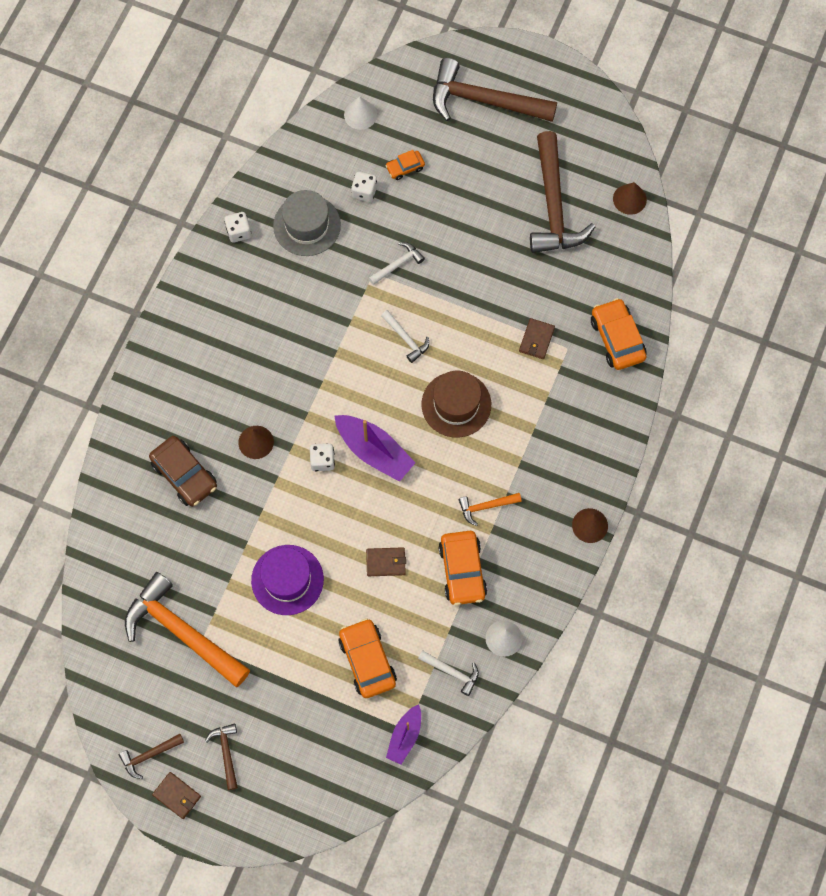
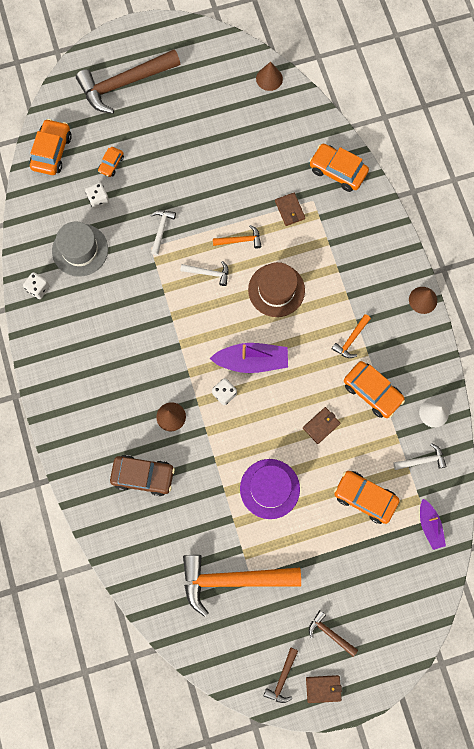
camera: 40 degrees left, 5 degrees up
white cone [344,96,377,130] -> orange car [30,119,72,175]
brown hammer [530,131,595,253] -> none
none -> orange hammer [213,225,262,249]

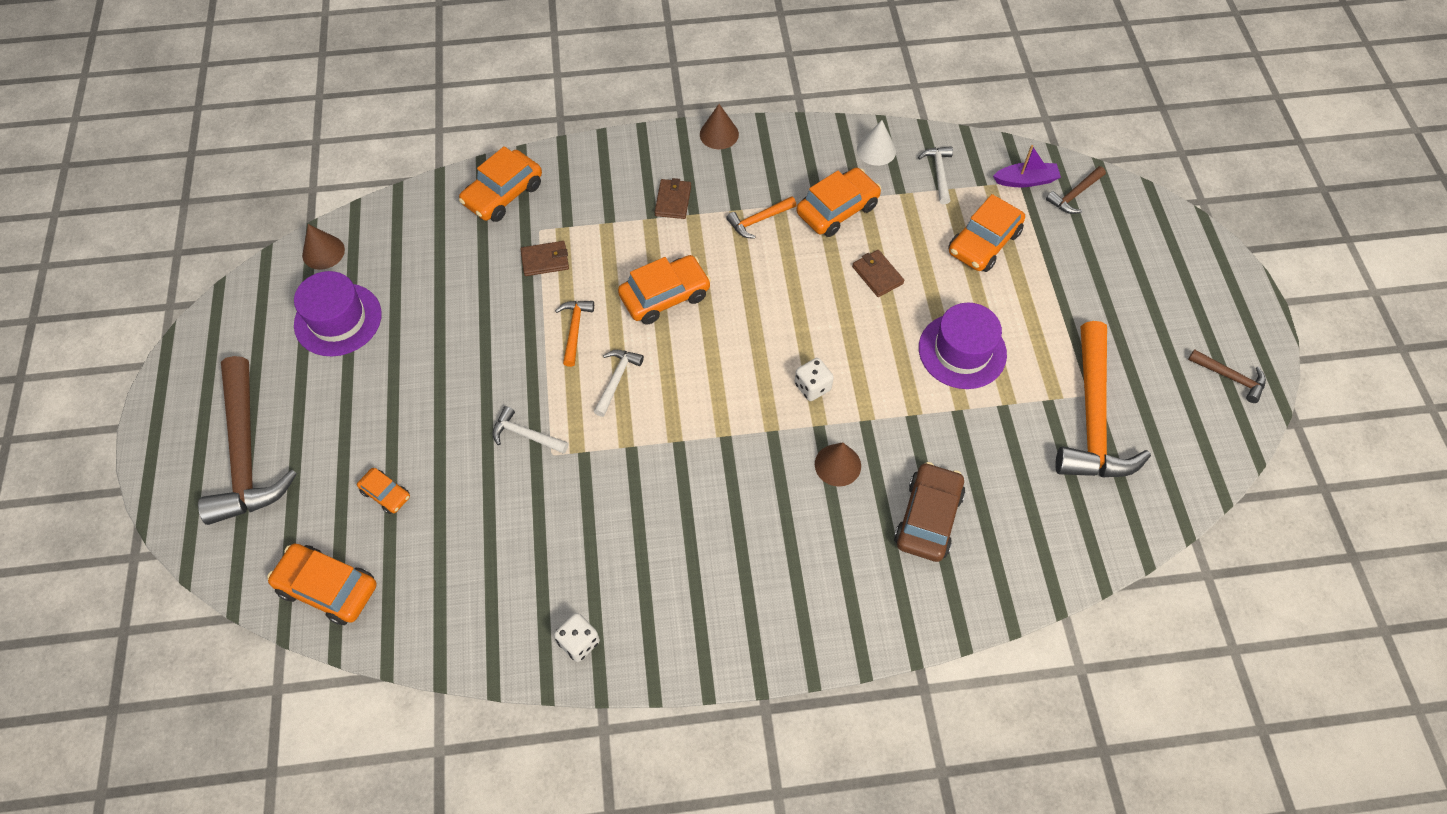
camera: 80 degrees left, 15 degrees down
grey hat [52,221,108,277] -> none
white dice [85,182,109,209] -> none
purple boat [209,343,288,373] -> none
brown hat [248,262,305,317] -> orange car [618,255,711,324]
brown wallet [306,675,342,703] -> brown wallet moved to [655,178,691,219]
brown hammer [309,610,358,657] -> brown hammer moved to [1046,166,1106,214]
orange hammer [332,314,371,358] -> orange hammer turned 105 degrees clockwise [726,196,796,239]
none -> purple hat [294,271,382,356]

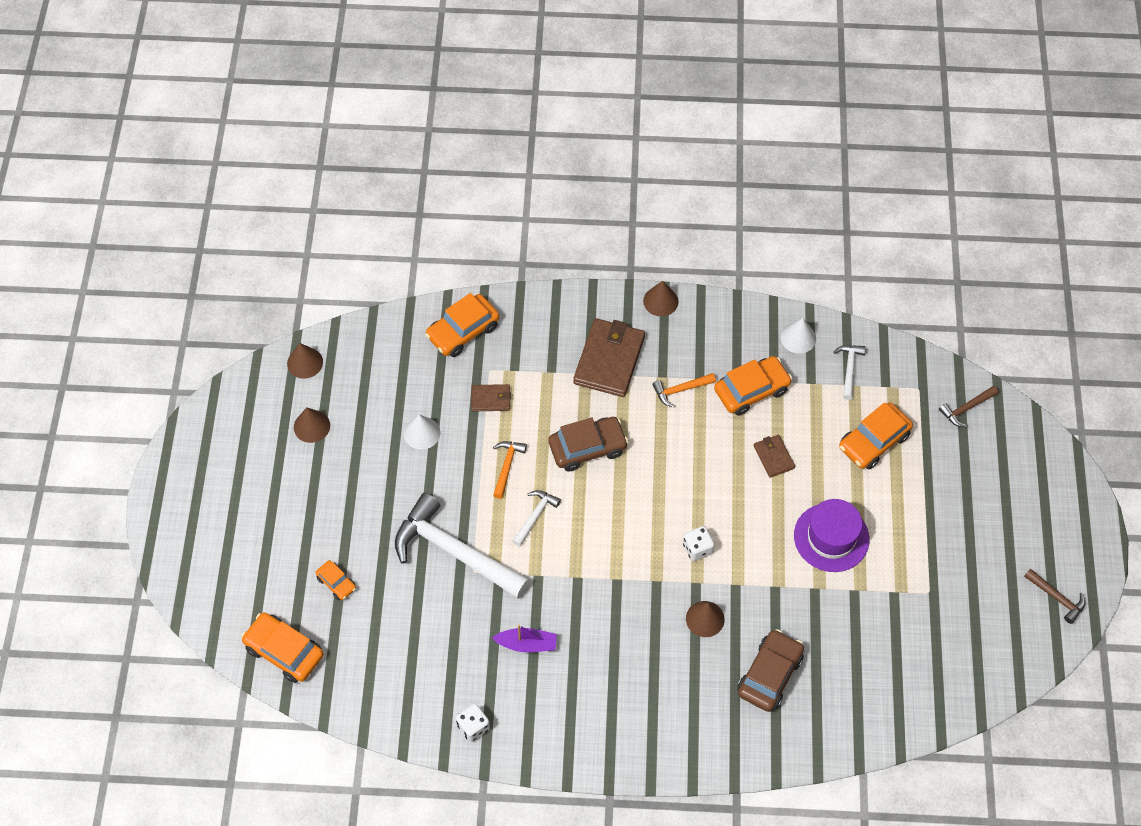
camera: 10 degrees right, 0 degrees up
brown hammer [198,356,297,525] -> none
purple hat [294,271,382,356] -> brown cone [294,407,330,443]
white hammer [492,406,569,454] -> white hammer [395,493,530,599], size x2.22
orange car [618,255,711,324] -> brown car [548,417,628,472]
brown wallet [655,178,691,219] -> brown wallet [573,318,645,397], size x1.96
purple boat [993,145,1061,187] -> purple boat moved to [492,624,557,652]
orange hammer [1055,321,1151,477] -> none
none -> white cone [404,414,440,450]

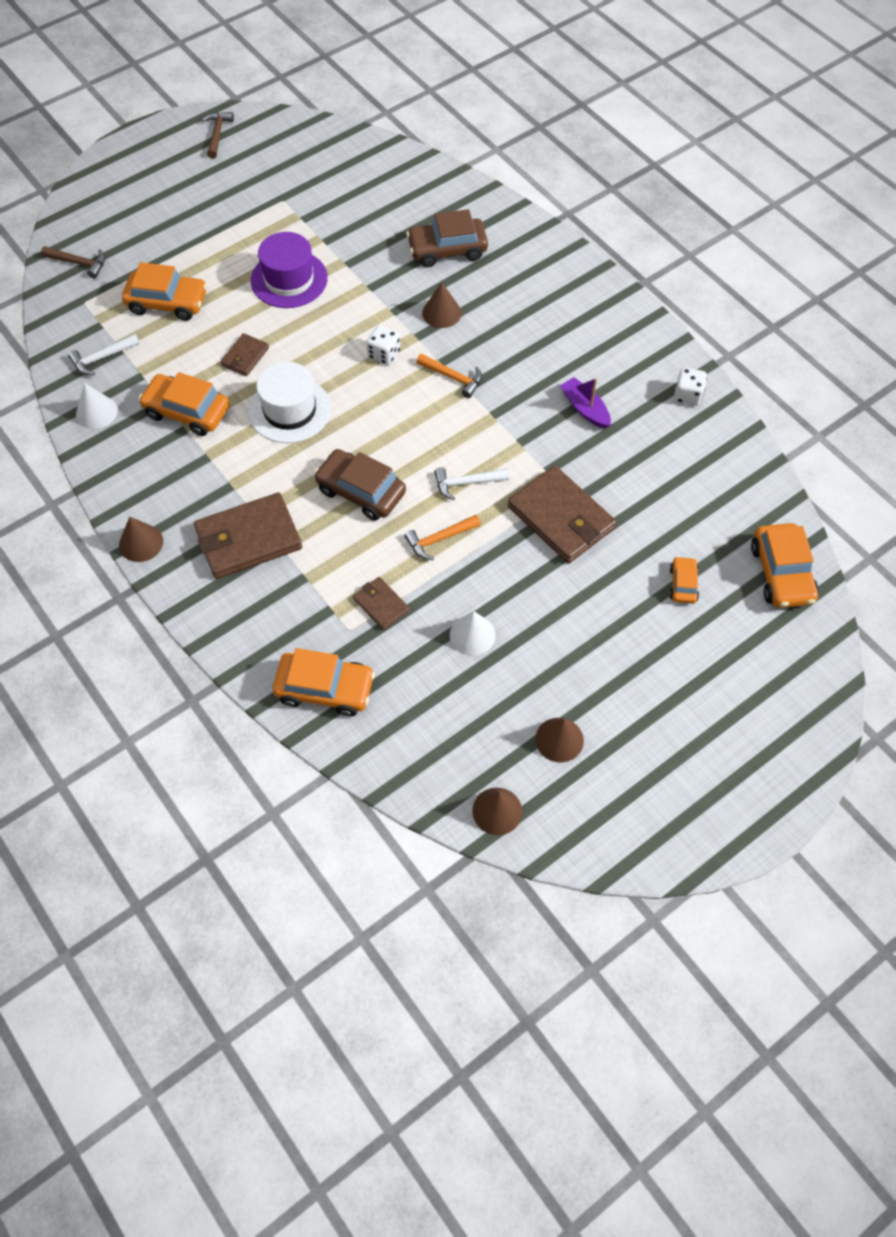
camera: 130 degrees left, 0 degrees up
white hammer [395,493,530,599] -> brown wallet [508,466,616,563]
orange hammer [652,373,716,407] -> orange hammer moved to [416,354,482,398]
none -> white hat [249,362,331,443]

